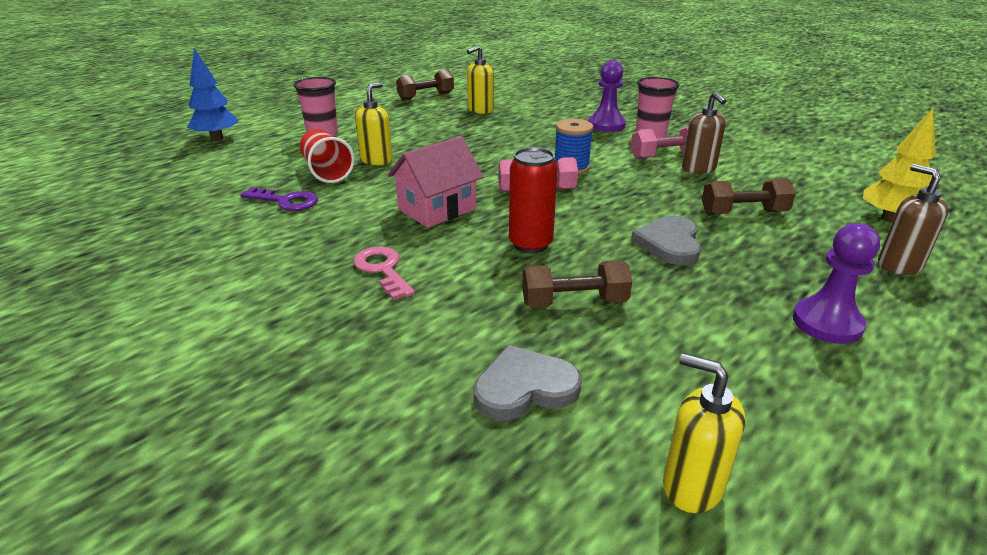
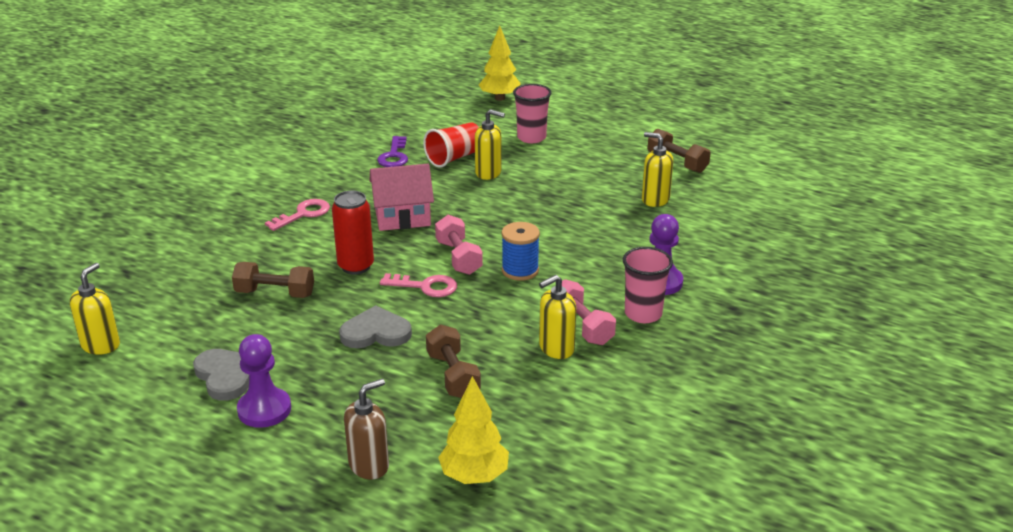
camera: 75 degrees right, 0 degrees up
blue tree [187,48,239,141] -> yellow tree [479,25,520,101]
pink house [388,136,483,228] -> pink house turned 45 degrees counterclockwise [369,164,434,231]
grey heart [474,345,582,421] -> grey heart moved to [193,349,249,401]
brown dumbbell [522,260,632,308] -> brown dumbbell turned 60 degrees counterclockwise [232,262,314,298]
brown soap dispenser [682,92,726,174] -> yellow soap dispenser [539,275,576,359]
none -> pink key [380,273,457,297]

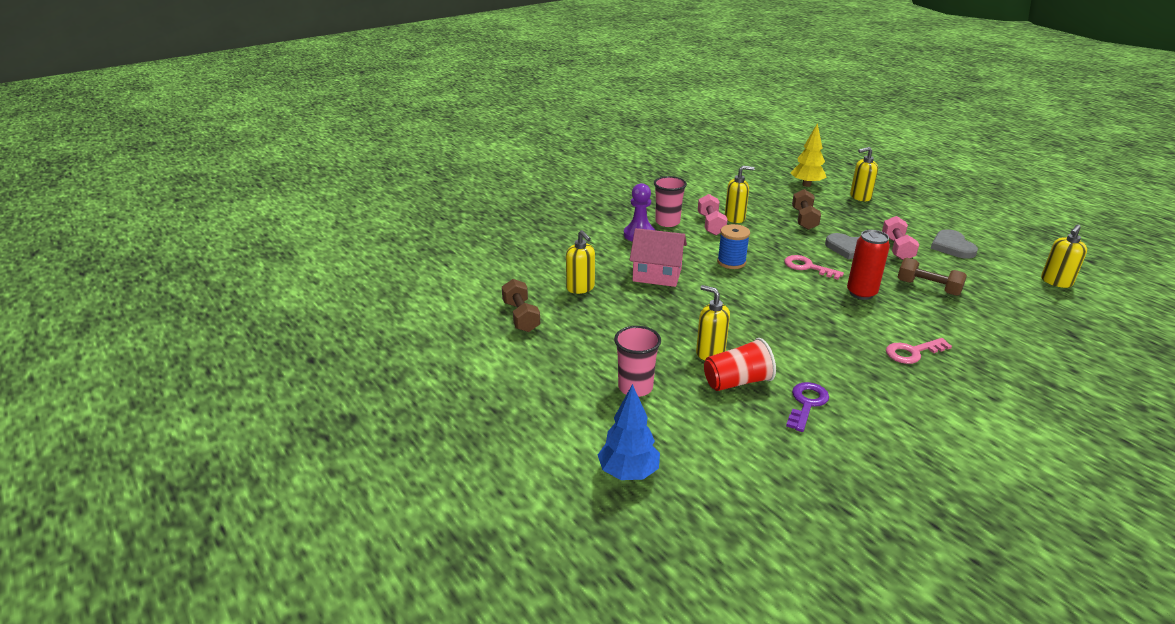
camera: 155 degrees left, 0 degrees up
purple pawn [237,334,291,428] -> none
brown soap dispenser [344,379,389,479] -> yellow soap dispenser [850,147,878,201]
pink house [369,164,434,231] -> pink house moved to [630,228,687,287]
pink dumbbell [435,215,483,275] -> pink dumbbell moved to [882,216,919,260]
yellow tree [479,25,520,101] -> blue tree [598,384,660,480]

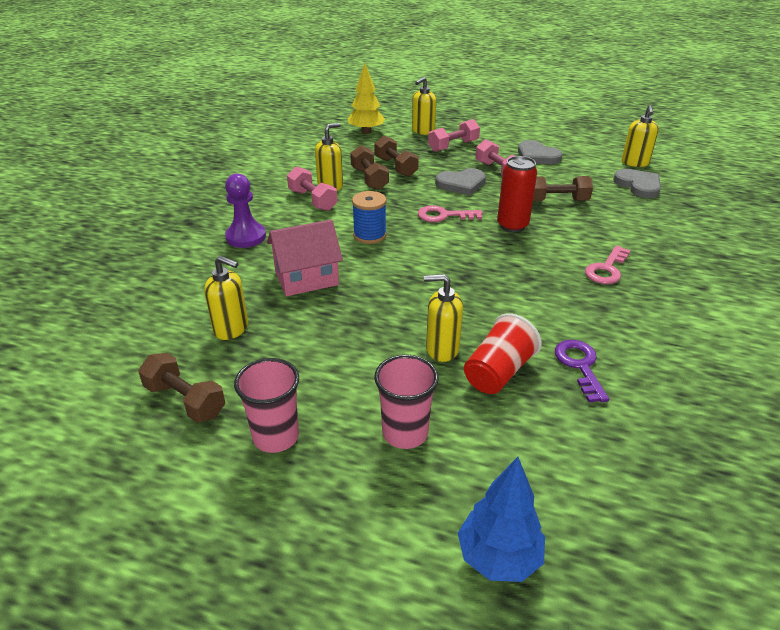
camera: 35 degrees left, 5 degrees up
pink cup [654,176,687,227] -> pink cup moved to [234,358,299,453]
none -> brown dumbbell [350,145,389,190]
none -> pink dumbbell [428,119,480,152]
none -> grey heart [613,169,661,198]

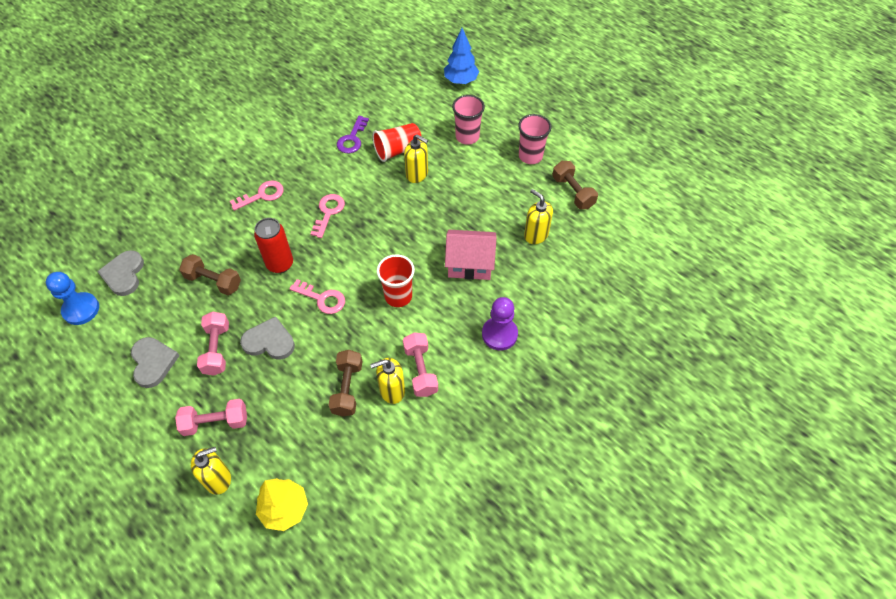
camera: 155 degrees left, 20 degrees up
blue spool [352,191,387,244] -> red cup [377,254,415,307]
brown dumbbell [374,135,419,177] -> none
yellow soap dispenser [622,105,659,167] -> blue pawn [46,272,99,325]
none -> pink key [310,194,345,238]

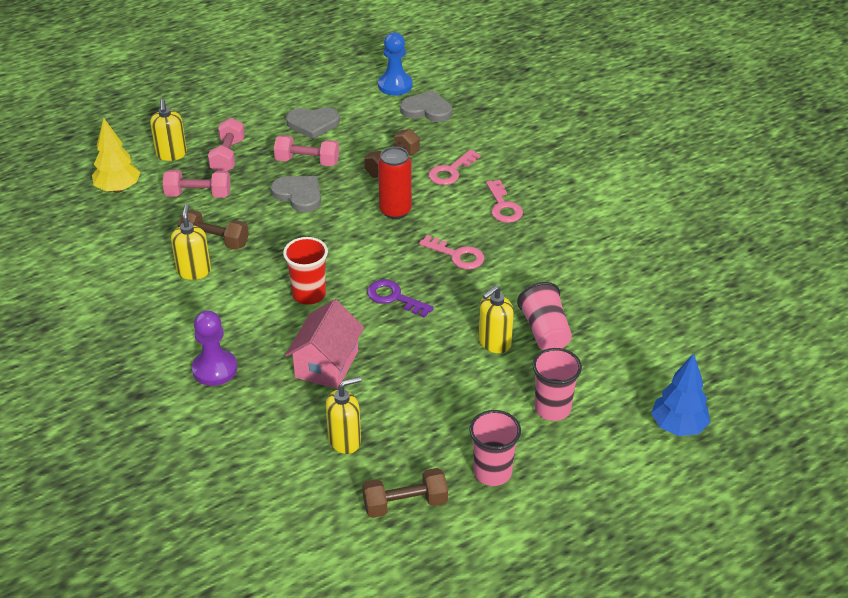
camera: 105 degrees right, 15 degrees down
grey heart [240,316,295,360] -> grey heart turned 75 degrees counterclockwise [271,176,321,212]
pink key [289,279,345,314] -> pink key moved to [429,149,481,185]
purple key [337,116,369,153] -> purple key moved to [367,279,434,318]
red cup [372,123,422,162] -> pink cup [517,282,572,350]
pink dumbbell [403,333,438,397] -> pink dumbbell moved to [163,170,231,198]

